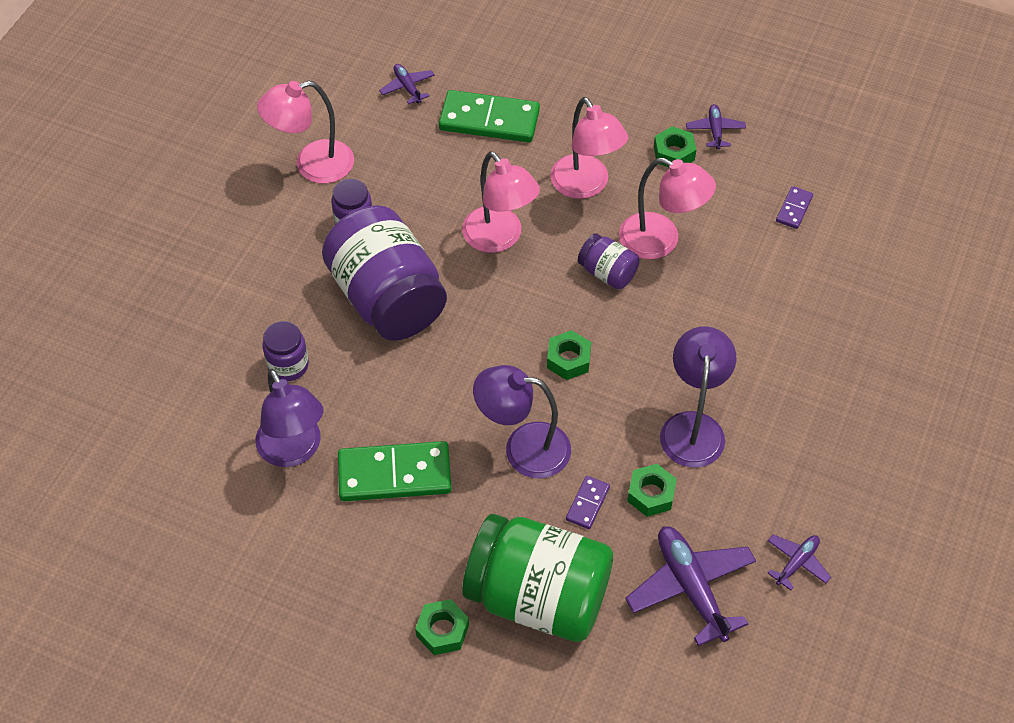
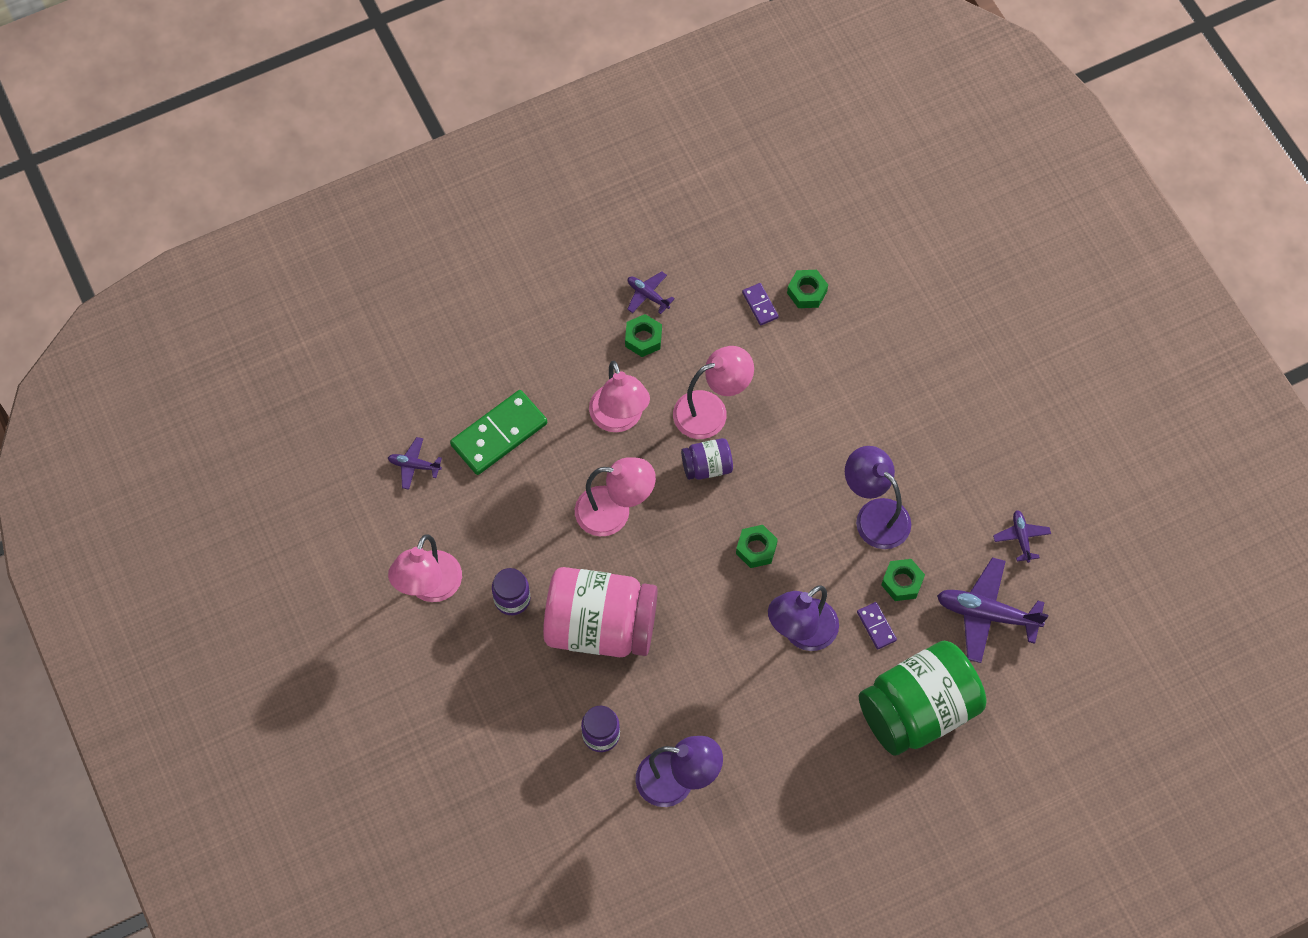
camera: 50 degrees left, 10 degrees up
purple jar [322,205,447,341] -> pink jar [543,567,658,657]
green domino [338,441,451,502] -> none
green nut [415,599,469,655] -> green nut moved to [787,270,828,308]
pink lamp [550,97,628,199] -> pink lamp turned 60 degrees clockwise [589,361,650,432]

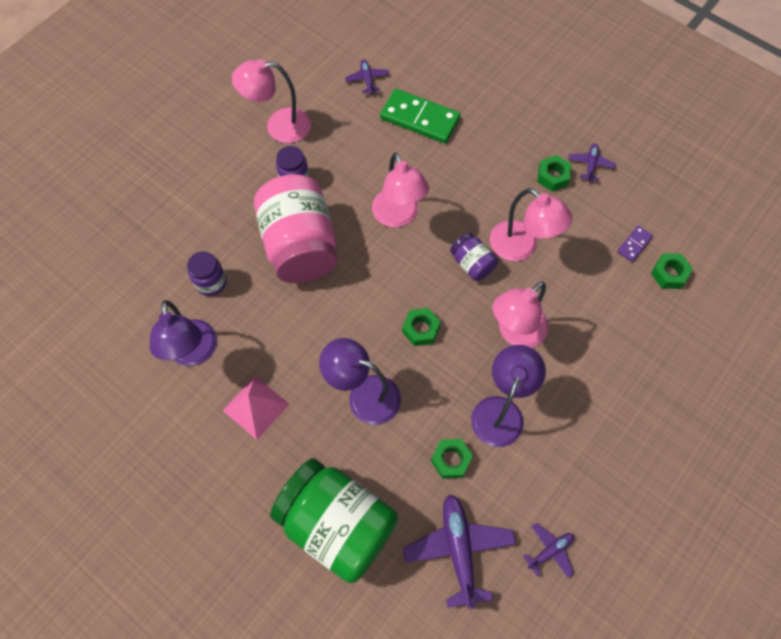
camera: 65 degrees right, 0 degrees up
pink lamp [589,361,650,432] -> pink lamp moved to [493,282,549,348]
purple domino [857,602,897,649] -> none
none -> pink pyramid [222,376,289,440]

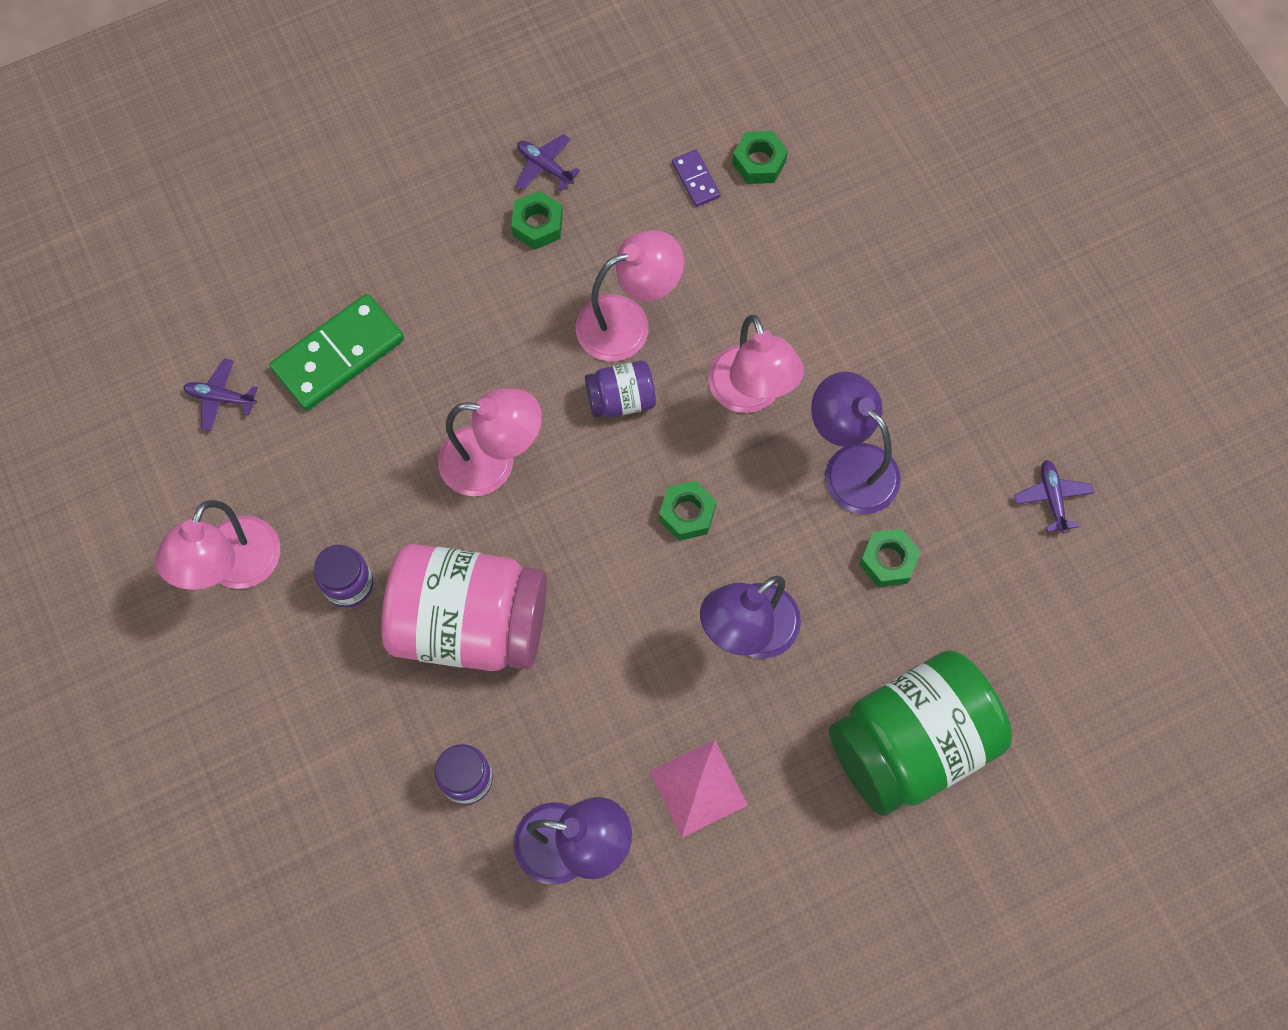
camera: 65 degrees left, 5 degrees up
purple plane [403,494,516,609] -> none

